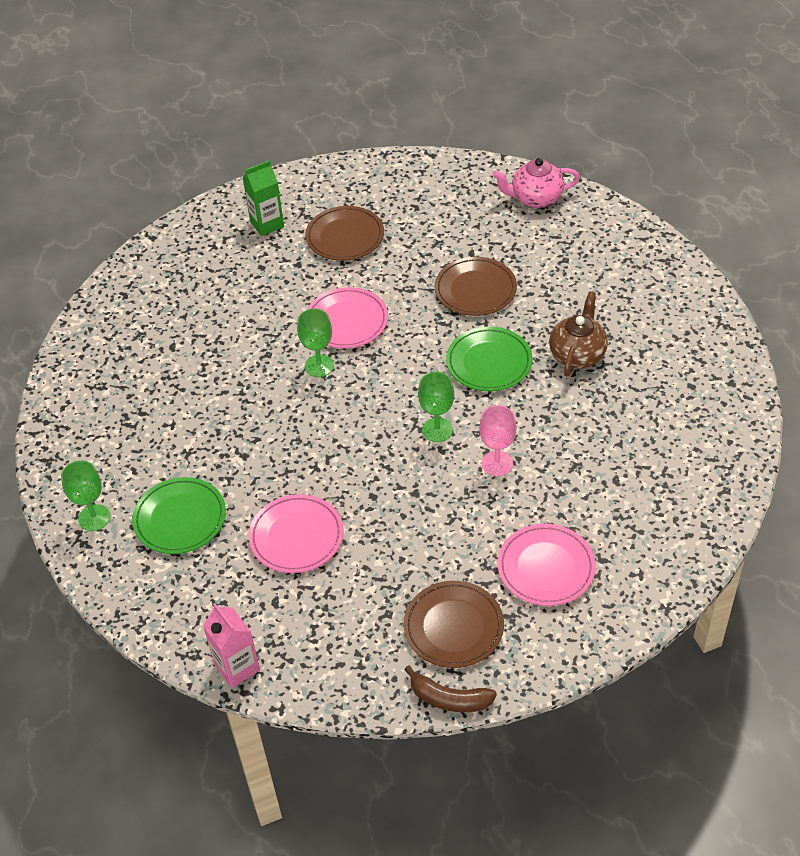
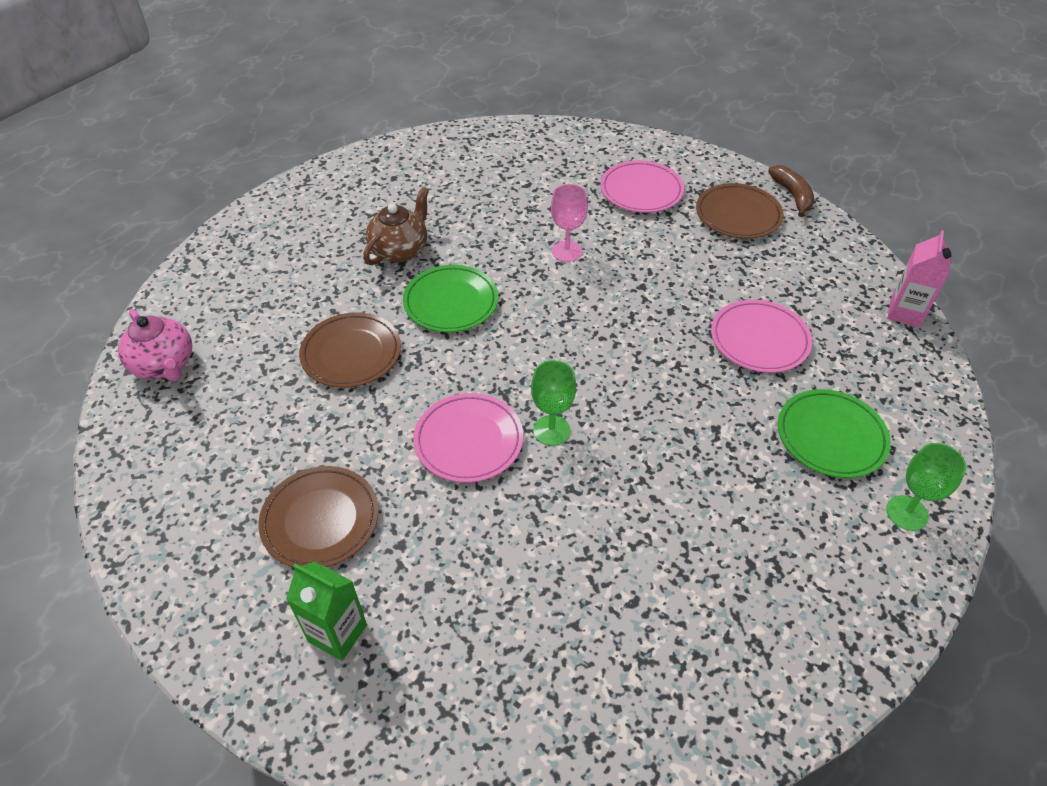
camera: 125 degrees left, 0 degrees up
green goblet [418,372,454,442] -> none
brown teapot [549,292,608,377] -> brown teapot turned 135 degrees clockwise [363,187,429,265]

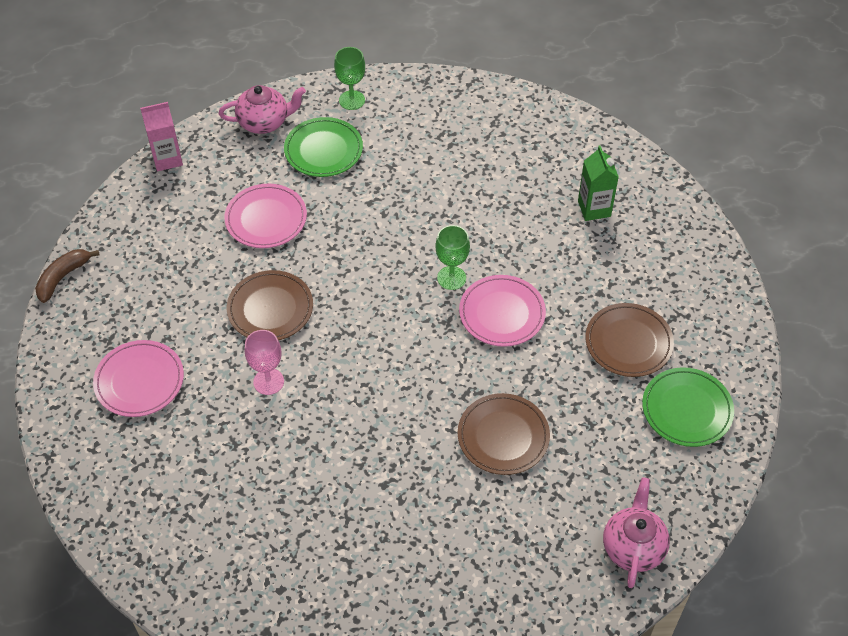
camera: 130 degrees left, 5 degrees up
green carton [286,562,367,661] -> green carton moved to [578,146,619,221]
brown teapot [363,187,429,265] -> none
green plate [403,265,498,332] -> green plate moved to [642,367,734,447]
brown plate [696,183,784,239] -> brown plate moved to [227,270,313,340]
none -> pink teapot [218,85,306,134]

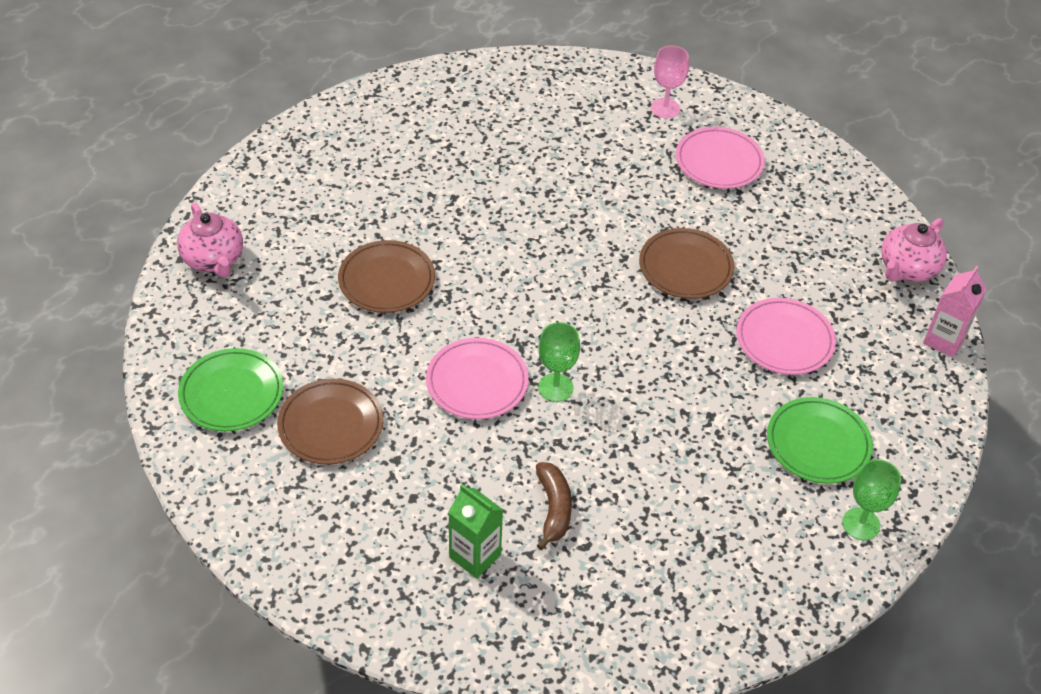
camera: 140 degrees right, 5 degrees down
brown banana [35,249,100,303] -> brown banana moved to [536,462,572,550]
pink teapot [218,85,306,134] -> pink teapot moved to [882,218,947,282]
pink goblet [245,330,284,395] -> pink goblet moved to [651,46,689,119]

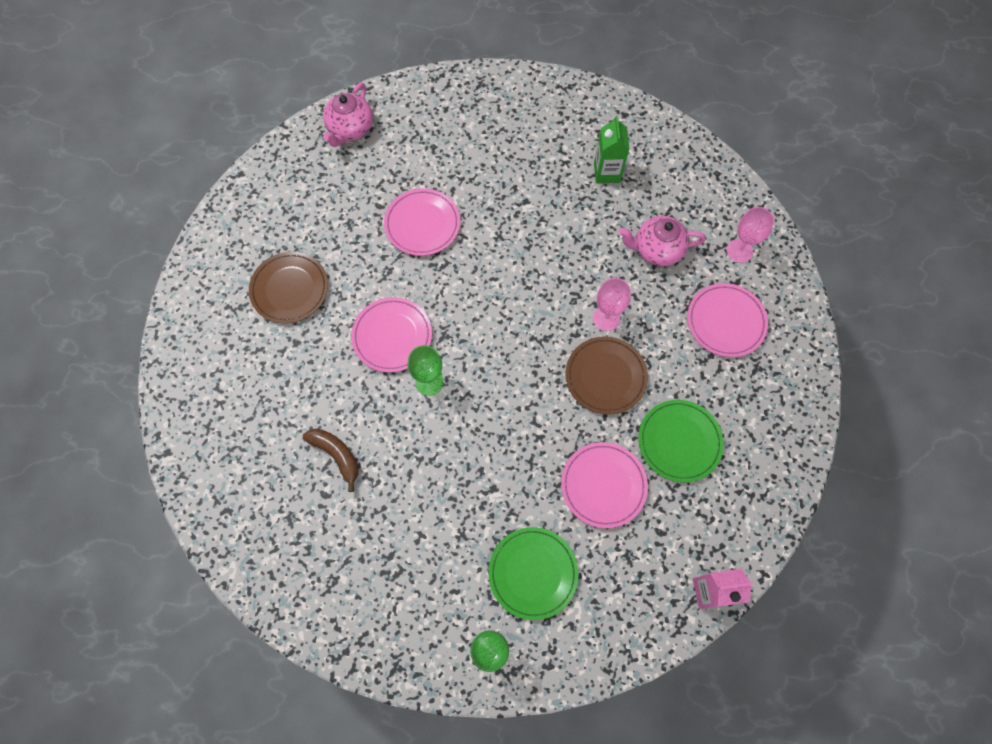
camera: 50 degrees right, 20 degrees up
green plate [178,348,283,431] -> green plate moved to [638,400,724,483]
brown plate [338,240,435,313] -> pink plate [384,188,460,256]
green carton [448,484,503,578] -> green carton moved to [594,116,629,183]
brown banana [536,462,572,550] -> brown banana turned 90 degrees counterclockwise [303,428,359,492]
pink teapot [882,218,947,282] -> pink teapot moved to [619,216,706,267]
none -> pink goblet [593,278,631,331]

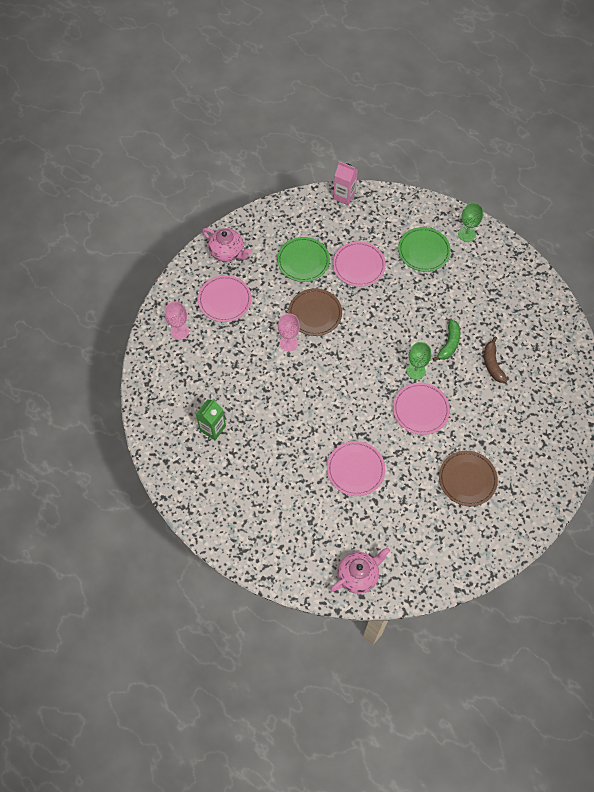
camera: 145 degrees left, 5 degrees down
pink teapot [619,216,706,267] -> pink teapot moved to [202,228,251,262]
none -> green banana [433,320,460,361]

